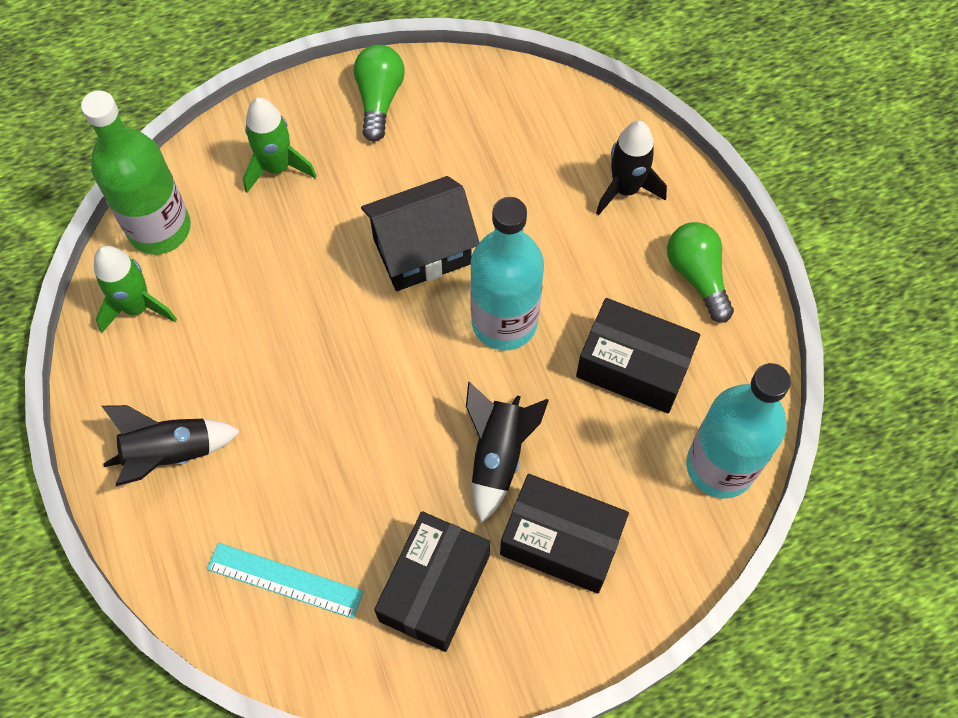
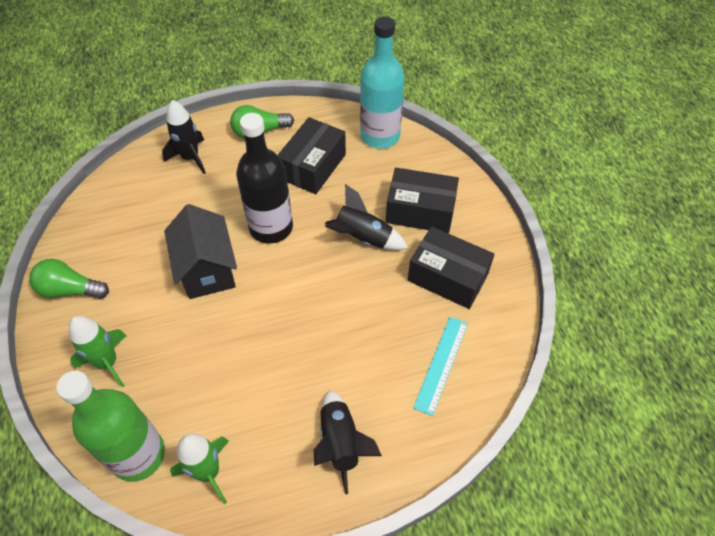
camera: 85 degrees left, 10 degrees down
turquoise bottle [470,197,544,351] -> black bottle [236,113,293,244]
black box [500,474,629,593] -> black box turned 75 degrees clockwise [386,168,459,233]

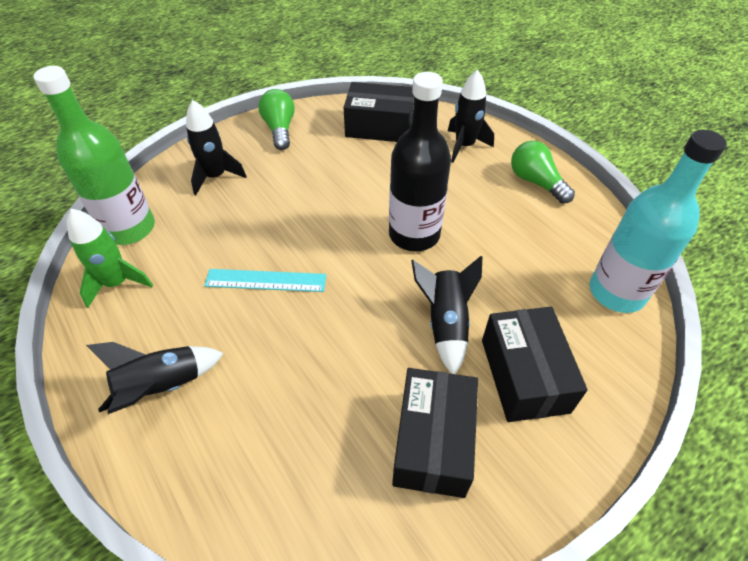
camera: 70 degrees right, 5 degrees down
green rocket [69,316,126,387] -> black rocket [186,100,247,195]
black house [164,204,237,299] -> none
black box [278,117,346,194] -> black box moved to [344,82,414,142]
turquoise ruler [413,317,468,416] -> turquoise ruler moved to [204,269,326,292]

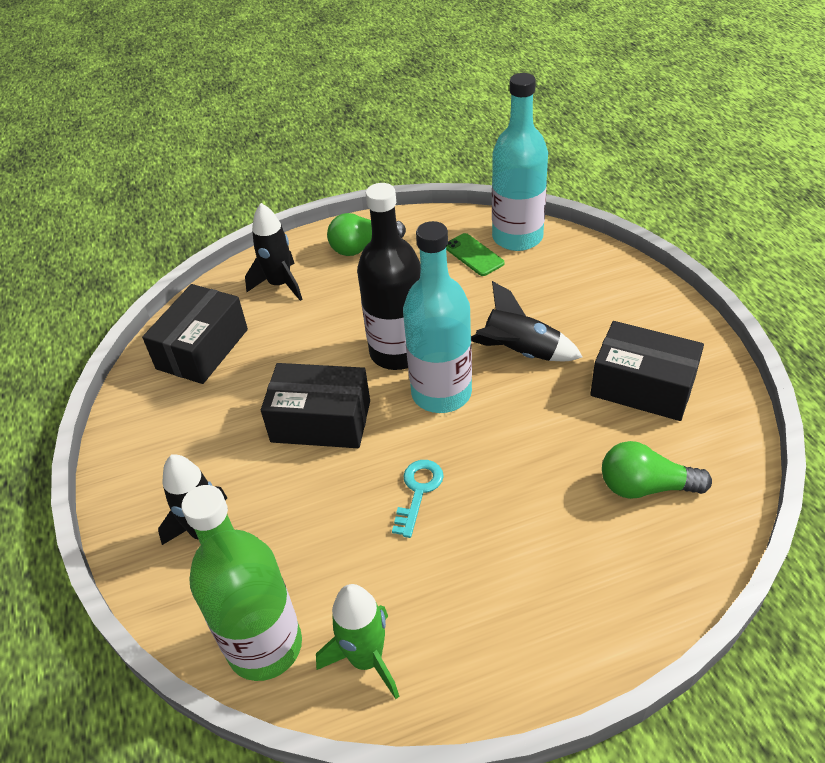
camera: 70 degrees left, 5 degrees down
black rocket [86,342,224,414] -> none
turquoise ruler [204,269,326,292] -> turquoise key [392,460,444,538]
green light bulb [258,89,295,150] -> green light bulb moved to [602,441,712,499]
black box [482,307,588,422] -> black box moved to [261,363,370,448]
none -> turquoise bottle [403,221,472,413]
none -> green phone [446,233,504,276]

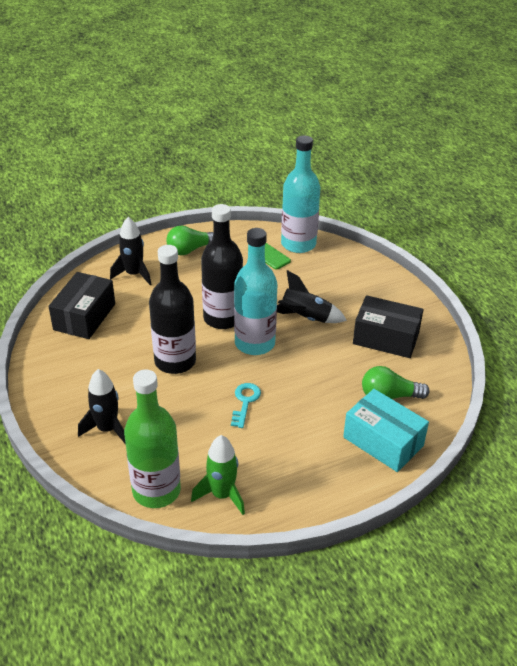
camera: 10 degrees left, 5 degrees down
black box [261,363,370,448] -> black bottle [149,245,196,374]
none -> turquoise box [343,389,429,472]

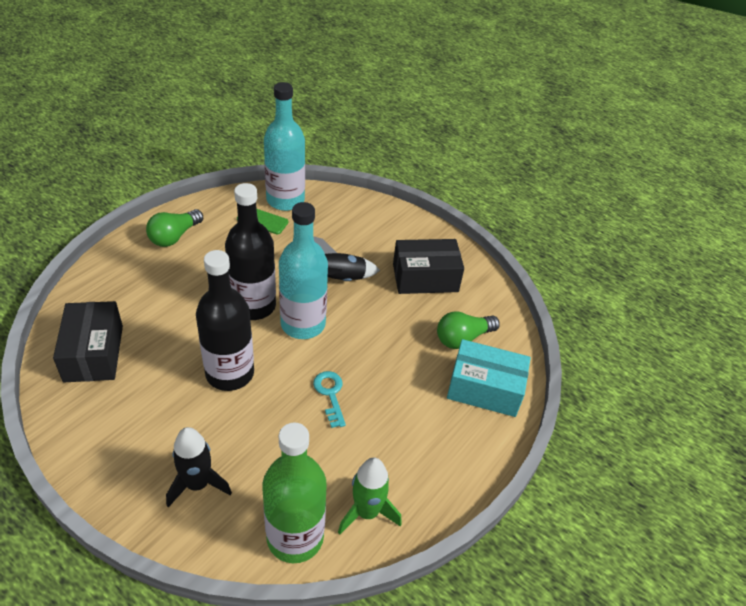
camera: 30 degrees left, 5 degrees up
black rocket [110,217,152,285] -> none

